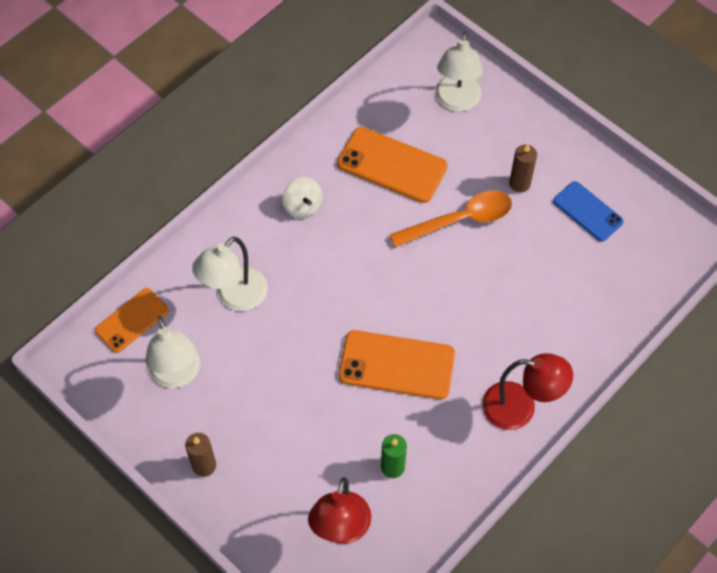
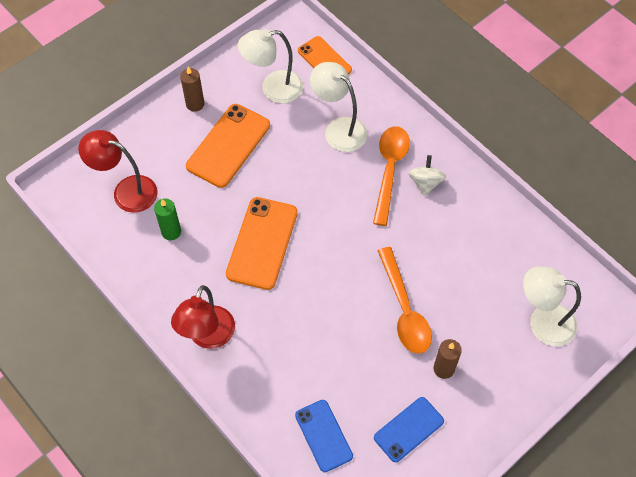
camera: 95 degrees right, 0 degrees up
white spinning top [282,177,322,218] -> white spinning top turned 120 degrees clockwise [408,155,446,196]
orange phone [337,127,448,203] -> orange phone moved to [186,104,270,188]
none -> blue phone [295,400,353,472]
none -> orange spoon [373,126,410,226]

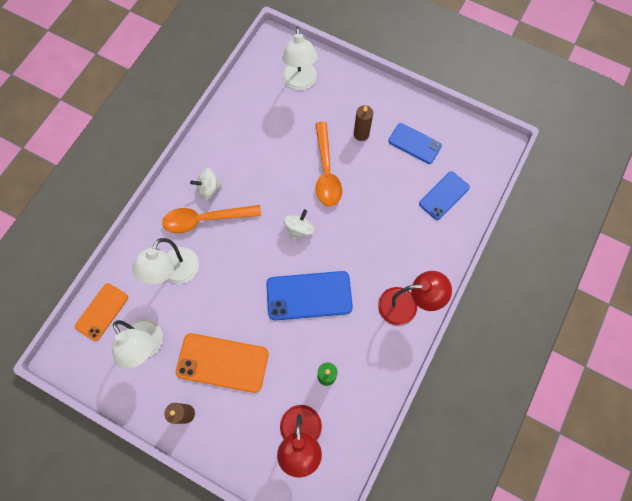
camera: 110 degrees left, 10 degrees up
orange phone [226,197,298,290] -> blue phone [266,271,353,321]
orange spoon [378,247,432,354] -> orange spoon turned 120 degrees clockwise [316,122,342,206]
none -> white spinning top [284,209,314,241]

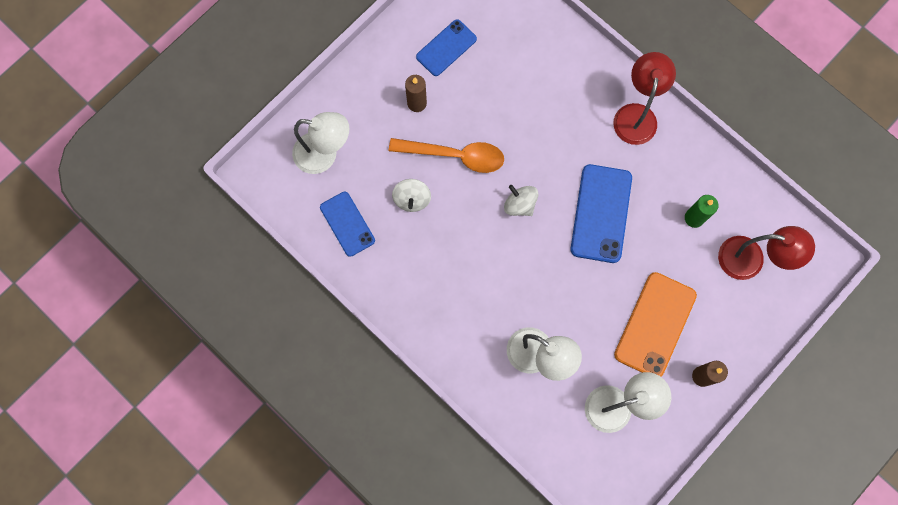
camera: 75 degrees left, 5 degrees up
orange phone [75,283,128,341] -> none
orange spoon [162,205,261,233] -> none
white spinning top [190,168,222,200] -> white spinning top moved to [392,179,431,212]
blue phone [419,172,470,220] -> blue phone moved to [320,192,375,257]

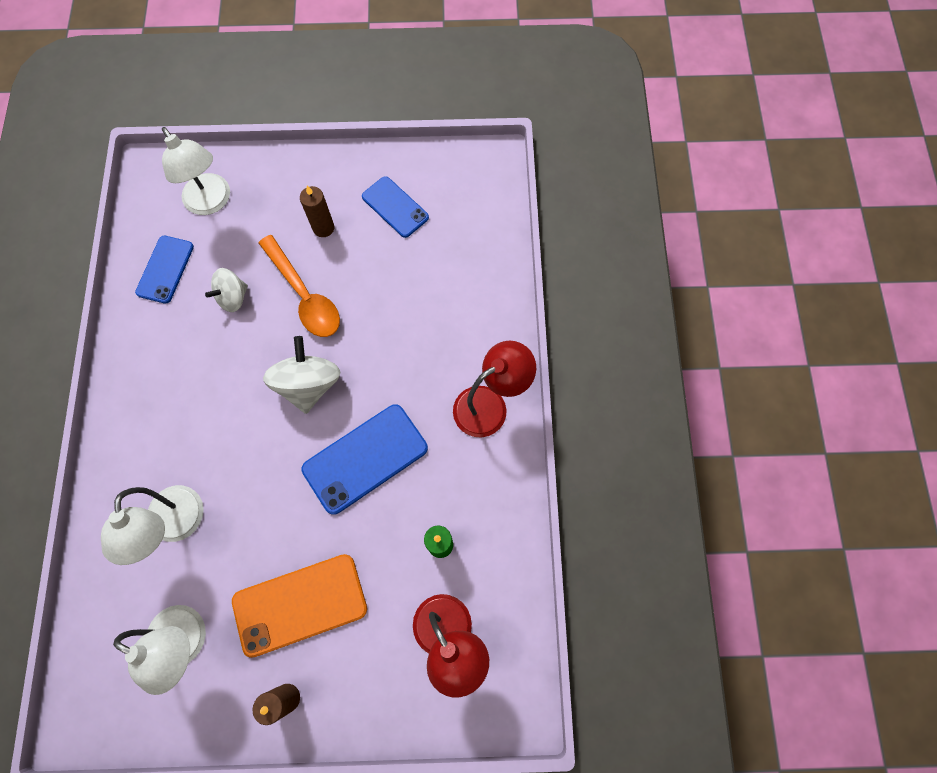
camera: 45 degrees right, 5 degrees down
blue phone [416,19,477,76] -> blue phone turned 45 degrees clockwise [362,176,429,238]
white spinning top [504,185,538,216] -> white spinning top [263,336,340,414], size x1.59

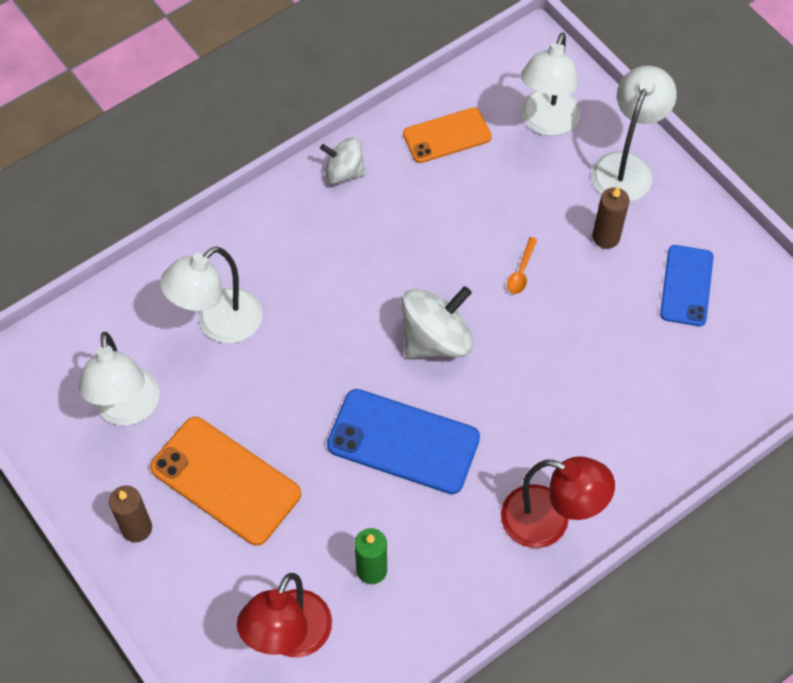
camera: 55 degrees right, 10 degrees down
blue phone [135,236,194,304] -> orange phone [403,107,492,163]
white spinning top [205,268,248,312] -> white spinning top moved to [320,137,366,184]
orange spoon [258,235,340,337] -> orange spoon [507,237,537,294], size x0.43
none -> white lamp [592,66,677,202]

